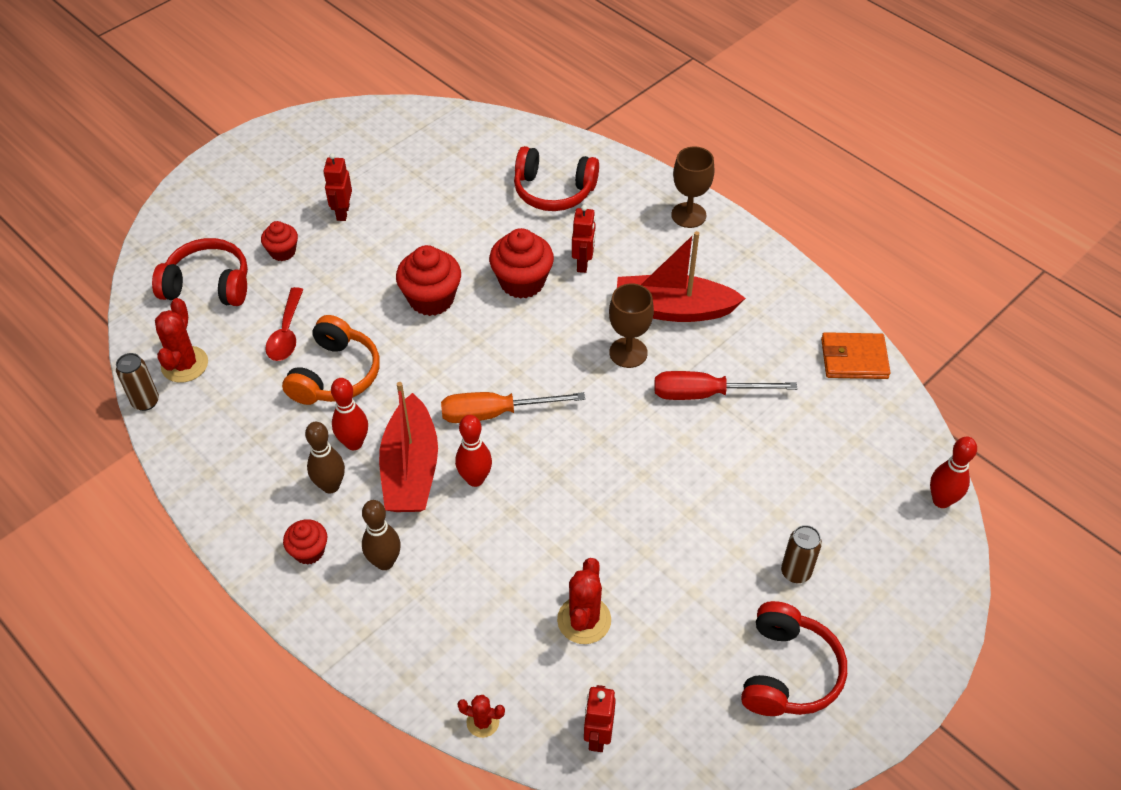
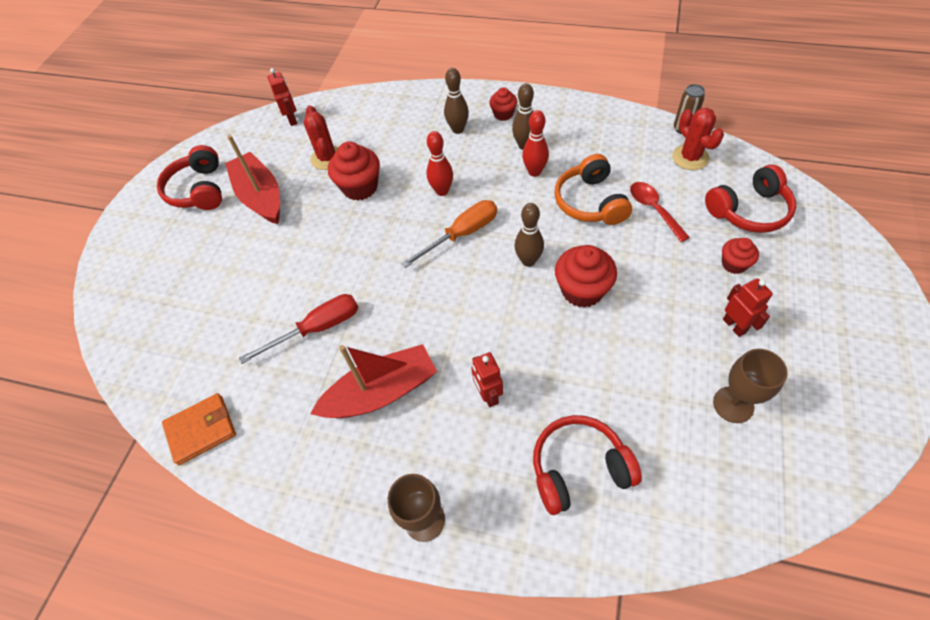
camera: 155 degrees right, 5 degrees up
red boat [379,382,438,512] -> red boat moved to [225,135,280,224]
red cactus [457,695,505,738] -> none
red cupcake [489,228,554,299] -> red cupcake moved to [328,142,380,200]
brown goblet [609,283,654,368] -> brown goblet moved to [713,349,788,423]
brown can [781,525,822,583] -> none
red bowling pin [930,437,977,508] -> none
none -> brown bowling pin [514,203,544,267]

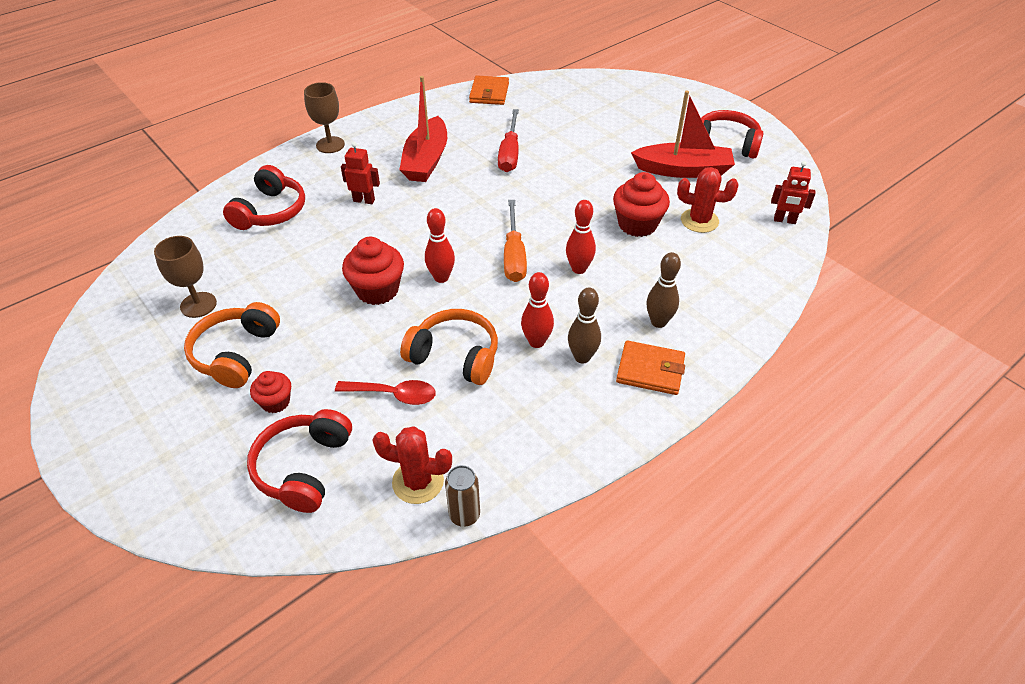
camera: 120 degrees right, 10 degrees down
red cupcake [489,87,517,121] -> orange wallet [616,340,685,395]
brown bowling pin [514,203,544,267] -> red bowling pin [425,208,455,283]
red robot [723,278,773,337] -> orange headphones [184,302,280,388]

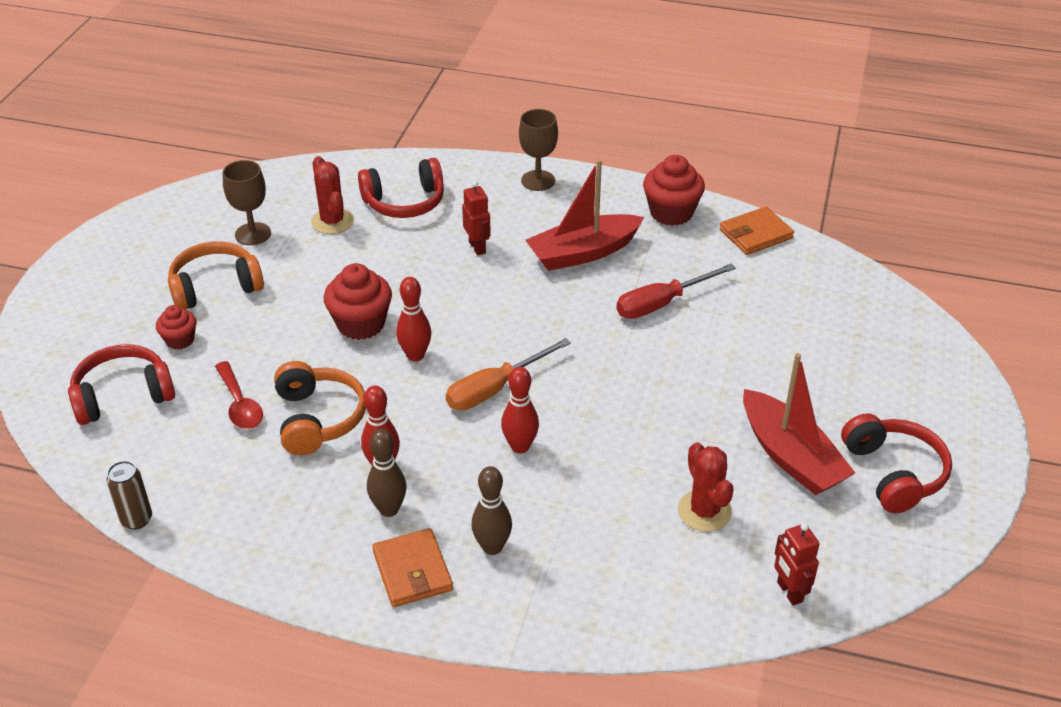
camera: 55 degrees right, 5 degrees down
red cactus [372,426,452,504] -> red cactus moved to [311,156,354,234]
red cupcake [613,172,670,237] -> red cupcake moved to [643,155,705,226]

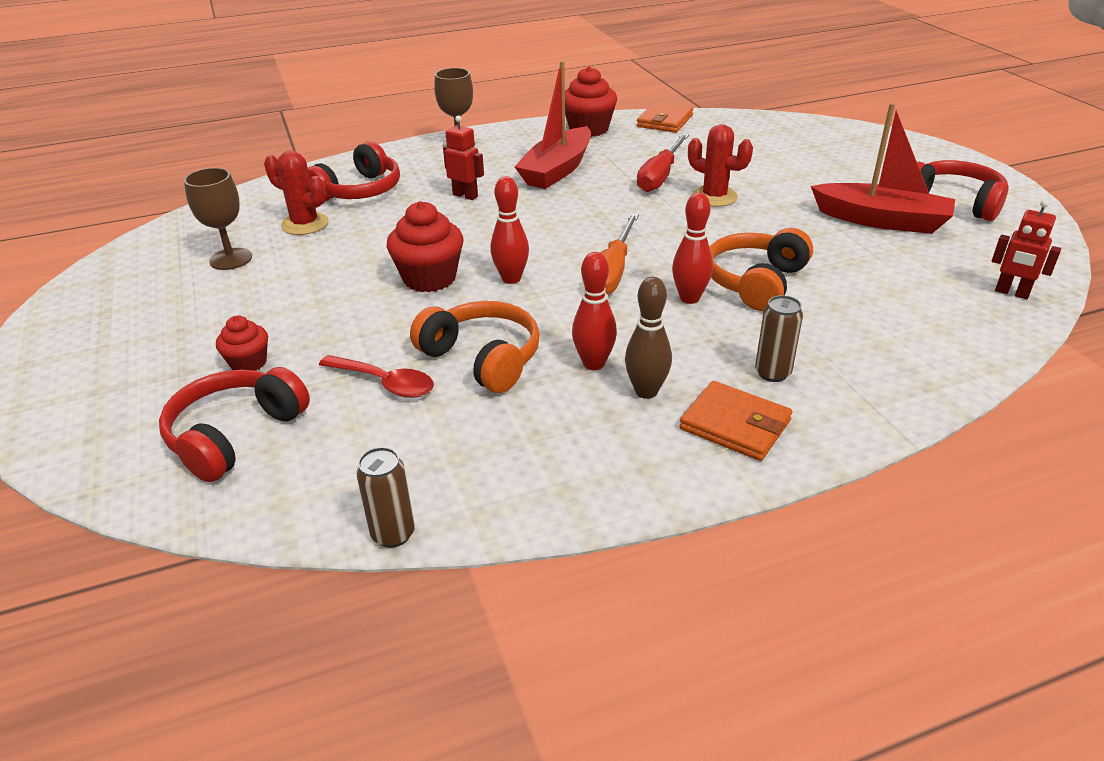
camera: 35 degrees left, 5 degrees down
orange headphones [168,241,264,310] -> orange headphones moved to [710,228,813,311]
brown bowling pin [471,466,512,555] -> brown can [755,295,803,382]
red cactus [678,442,734,532] -> red cactus moved to [688,124,753,207]

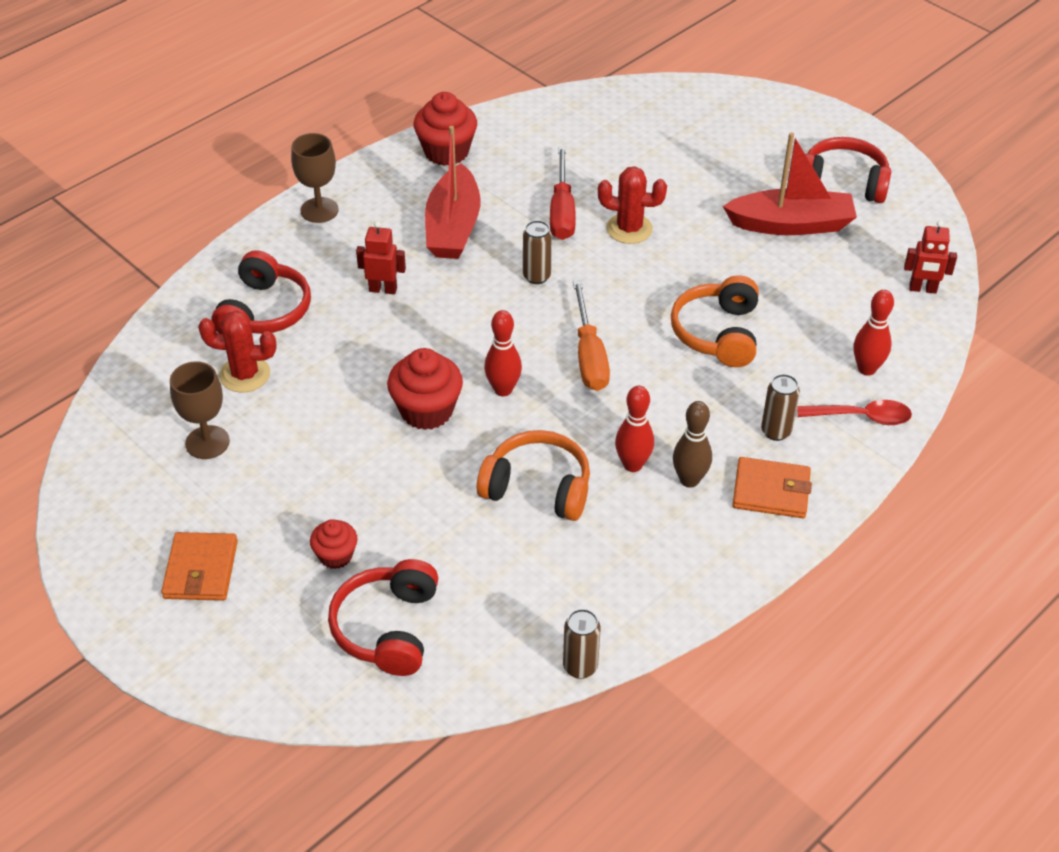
camera: 25 degrees left, 10 degrees up
red spoon [319,355,434,398] -> red spoon moved to [797,400,912,425]
orange wallet [637,102,693,133] -> orange wallet moved to [161,532,238,601]
red bowling pin [672,193,713,304] -> red bowling pin moved to [854,290,894,376]
none -> brown can [523,220,552,284]

